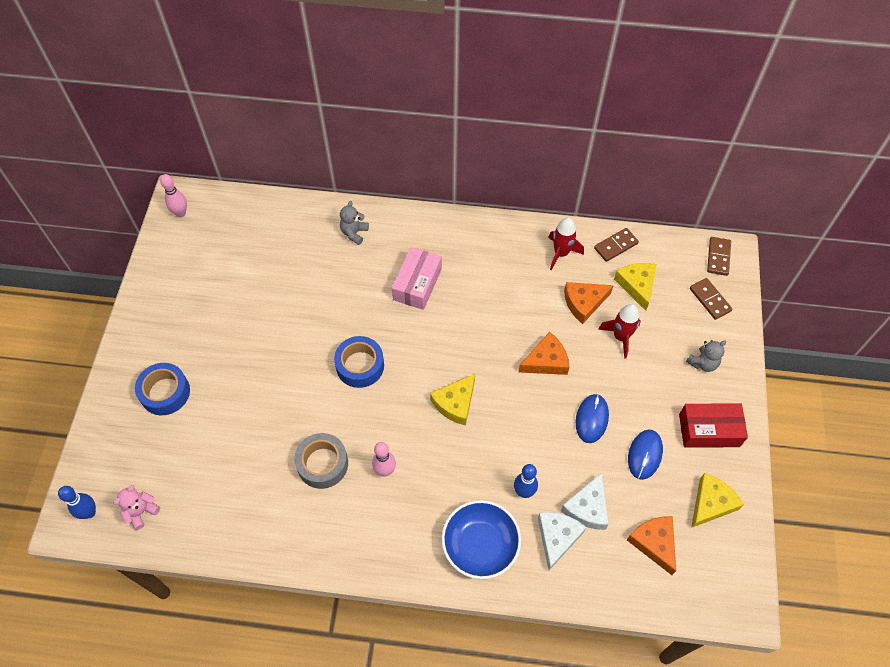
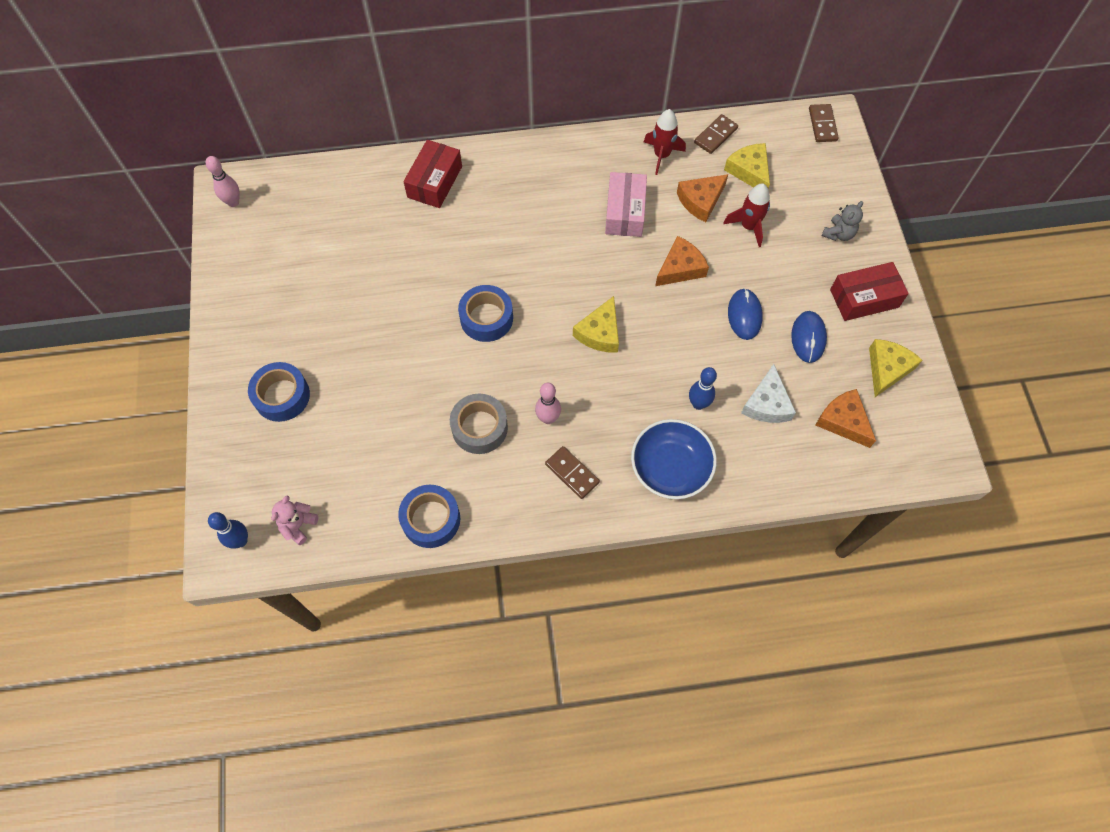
camera: 15 degrees left, 5 degrees up
grey teddy bear [340,201,369,245] -> red box [403,140,462,208]
pink box [392,247,442,310] -> pink box moved to [605,172,647,237]
white cheese [538,512,587,570] -> none
brown domino [690,278,732,320] -> brown domino moved to [545,446,600,499]
none -> blue tape [398,485,460,548]

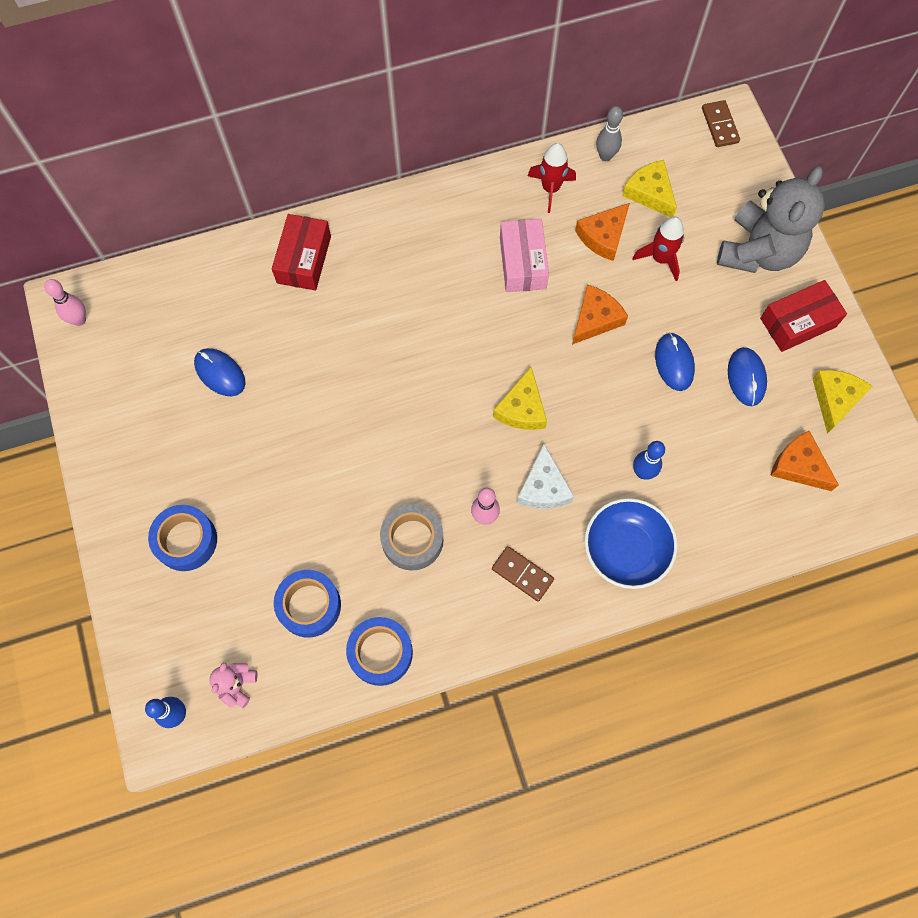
camera: 10 degrees left, 5 degrees up
blue tape [458,285,513,342] -> blue tape moved to [274,570,341,638]
brown domino [694,114,738,154] -> grey bowling pin [596,106,623,161]
white cheese [741,364,796,423] -> white cheese moved to [517,444,574,509]
grey teddy bear [822,201,863,241] -> grey teddy bear [717,166,825,273], size x2.32
none -> blue mouse [194,348,246,396]

